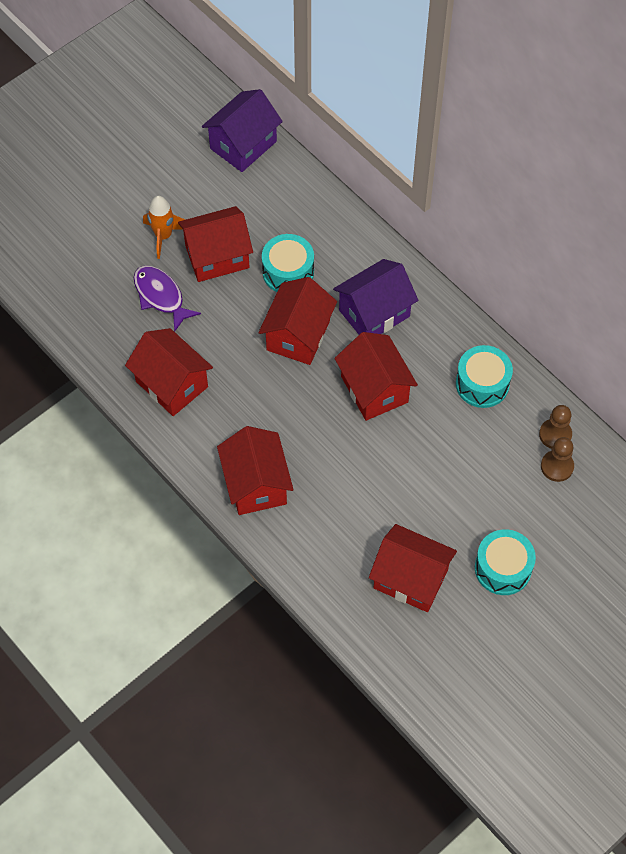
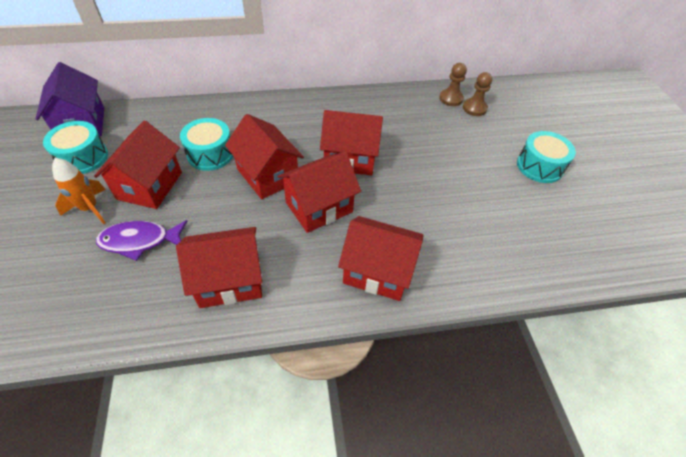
camera: 60 degrees left, 10 degrees down
purple house [333,259,418,334] -> none
red house [369,524,457,612] -> red house moved to [277,152,361,233]
turquoise drum [456,345,513,408] -> turquoise drum moved to [43,121,108,174]

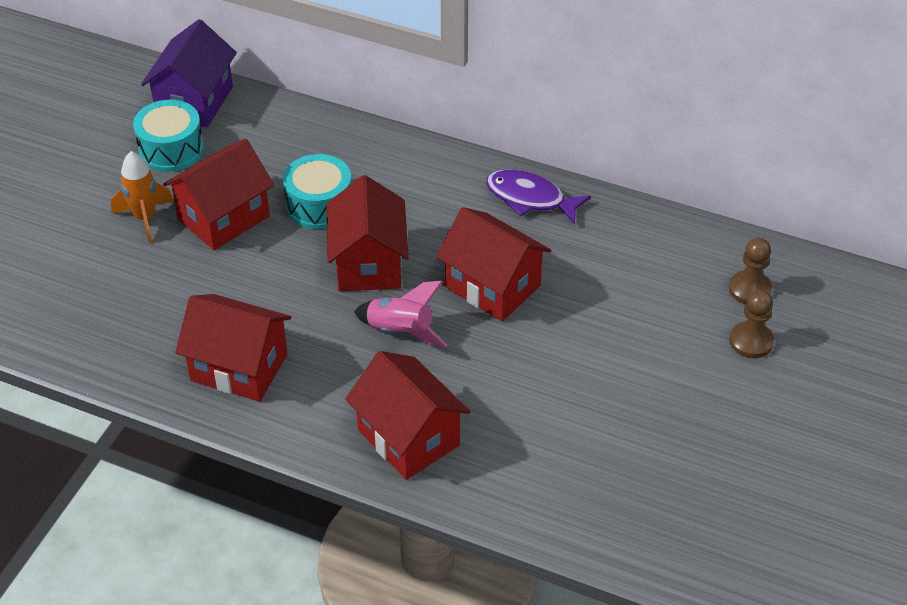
camera: 35 degrees right, 5 degrees down
purple fish [96,220,188,261] -> purple fish moved to [486,169,591,225]
red house [277,152,361,233] -> pink rocket [354,281,447,347]
brown pawn [439,63,467,106] -> brown pawn moved to [730,290,774,358]
turquoise drum [517,131,576,183] -> none

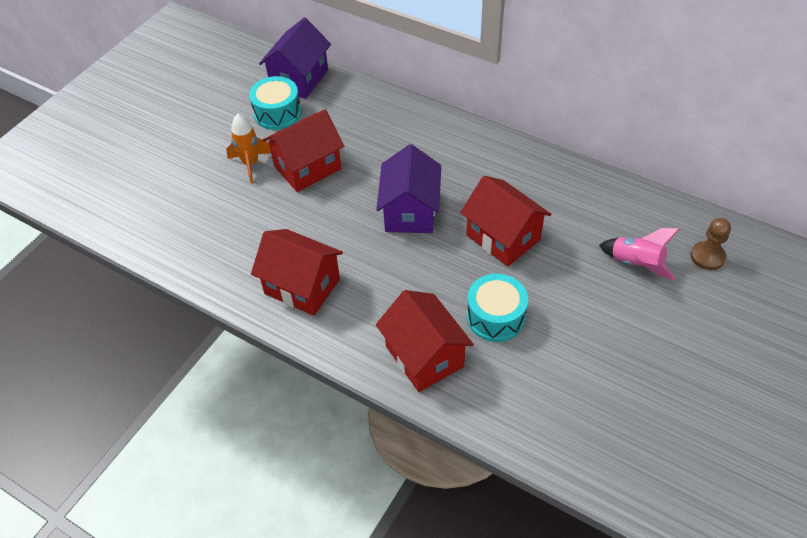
camera: 10 degrees right, 5 degrees up
turquoise drum [283,154,351,229] -> turquoise drum moved to [467,273,528,342]
red house [326,175,409,291] -> purple house [376,144,441,233]
pink rocket [354,281,447,347] -> pink rocket moved to [599,228,680,280]
purple fish [486,169,591,225] -> none
brown pawn [730,290,774,358] -> none

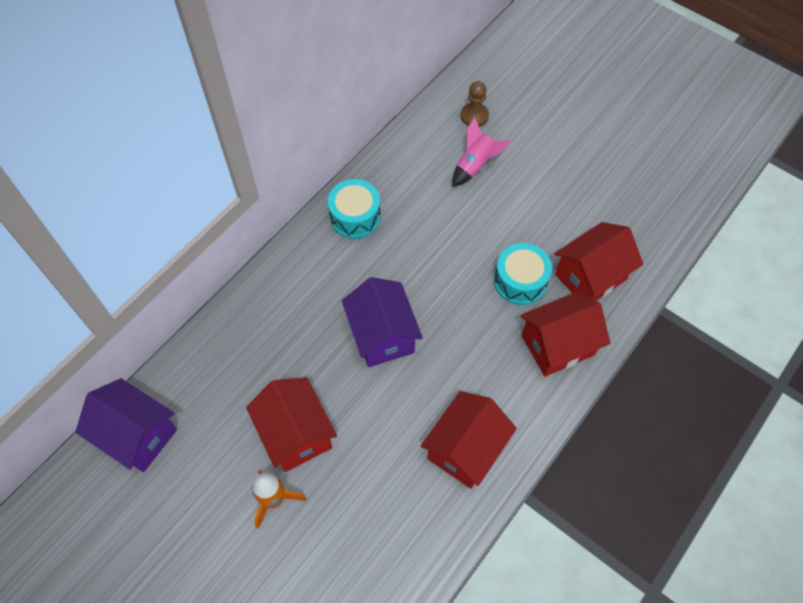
camera: 85 degrees left, 10 degrees up
turquoise drum [249,76,301,130] -> turquoise drum moved to [328,179,381,239]
purple house [376,144,441,233] -> purple house turned 60 degrees clockwise [342,277,423,367]
red house [460,176,551,267] -> red house moved to [555,222,643,301]

